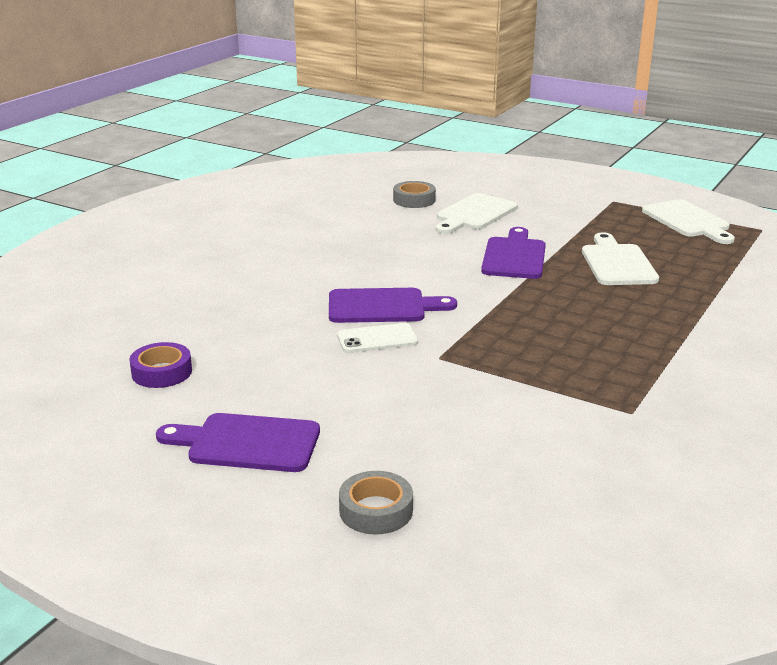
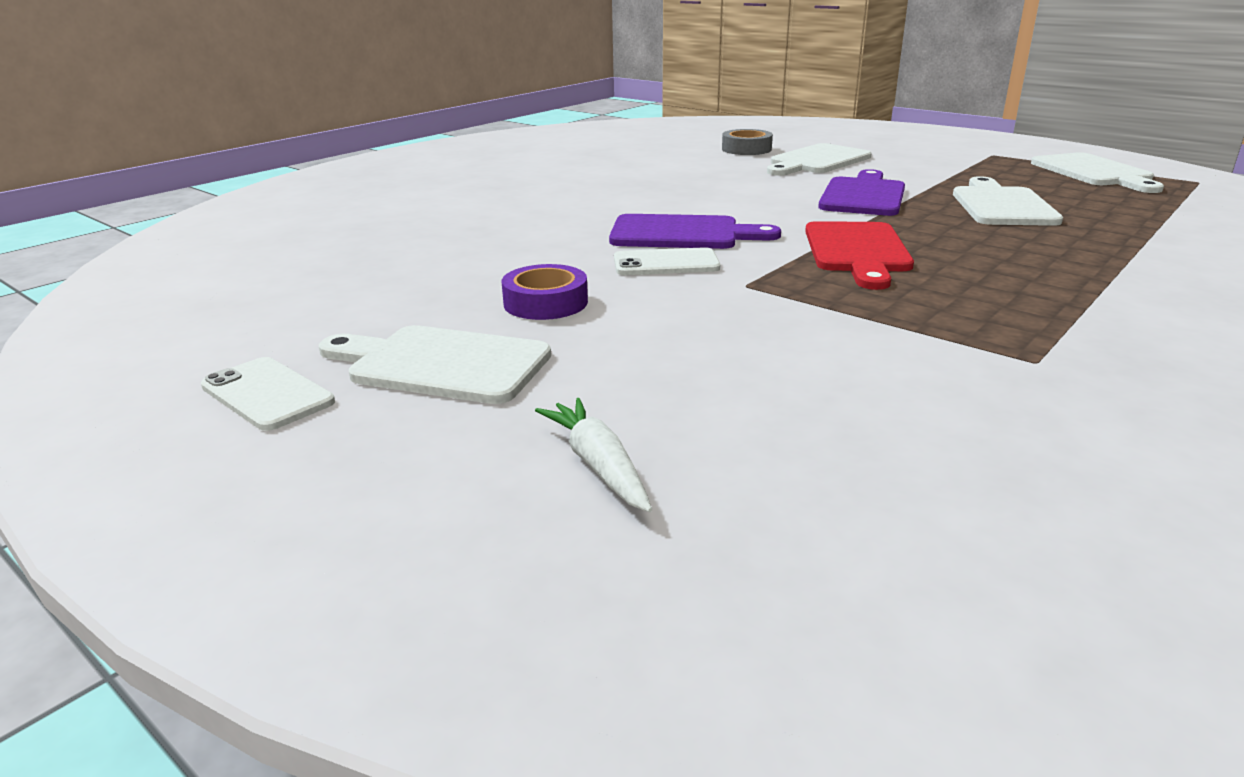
camera: 10 degrees right, 0 degrees up
purple tape [129,342,192,388] -> purple tape moved to [502,264,588,320]
purple cutting board [156,413,320,472] -> white cutting board [319,325,551,404]
grey tape [339,471,413,535] -> white carrot [535,398,653,512]
none -> white phone [201,357,335,431]
none -> red cutting board [805,221,914,290]

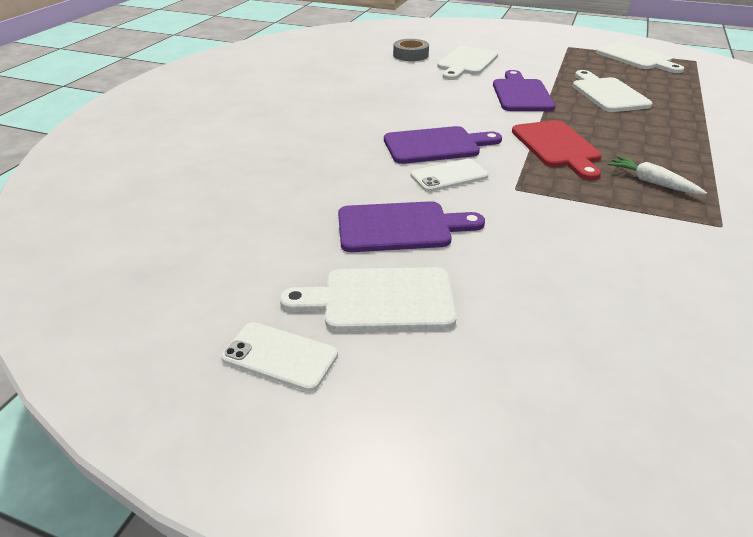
camera: 20 degrees left, 10 degrees up
purple tape [502,264,588,320] -> purple cutting board [338,201,485,252]
white carrot [535,398,653,512] -> white carrot moved to [607,156,707,194]

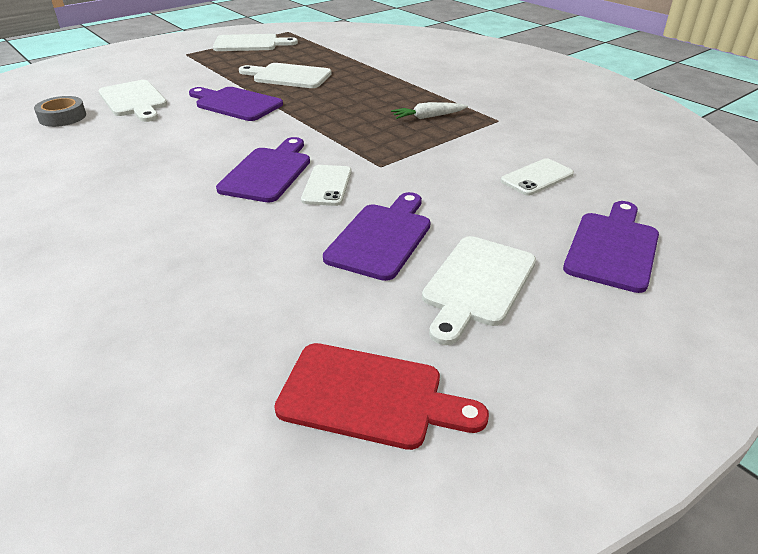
camera: 60 degrees left, 0 degrees up
white phone [221,322,338,392] -> white phone moved to [501,158,574,196]
red cutting board [512,120,602,180] -> red cutting board moved to [274,343,489,450]
none -> purple cutting board [563,201,659,293]

